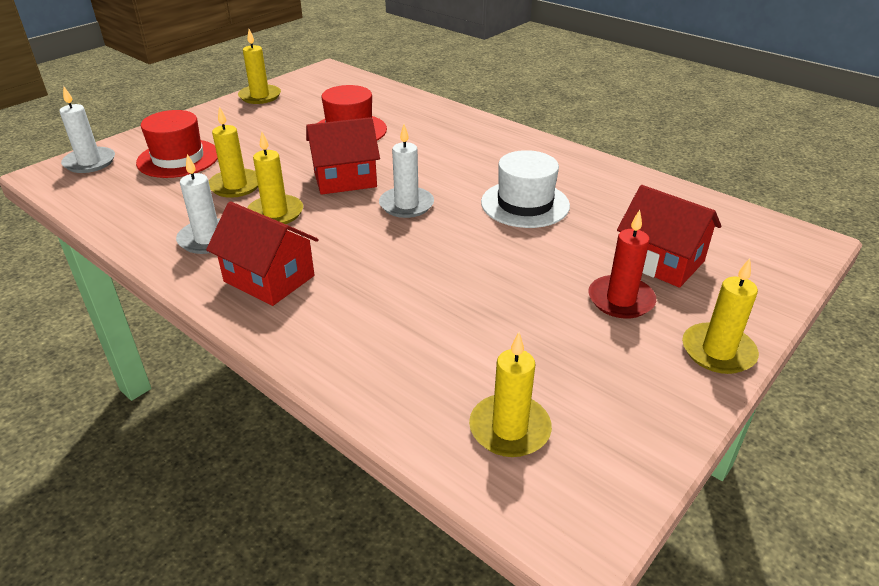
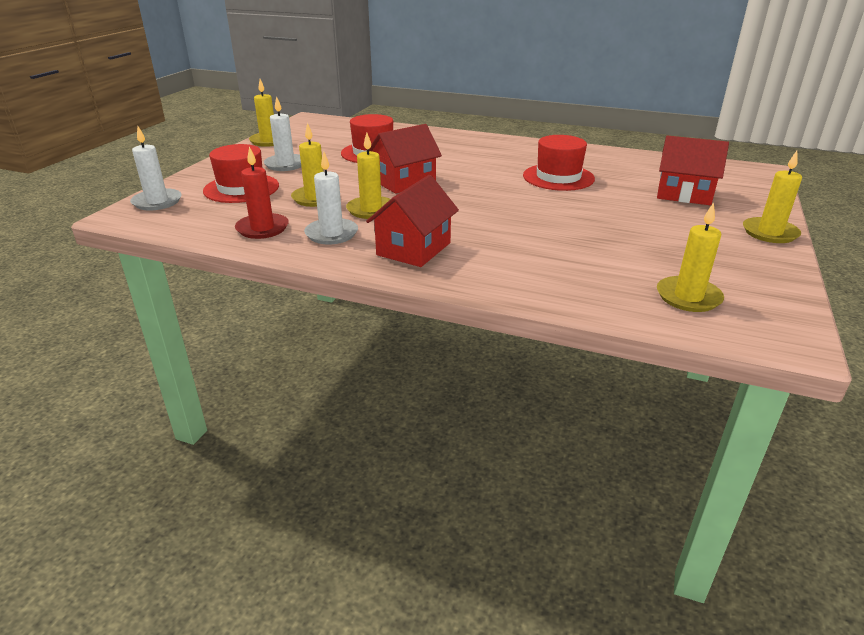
camera: 20 degrees left, 5 degrees down
red house [206,201,319,306] -> red house turned 75 degrees counterclockwise [366,175,459,267]
white candle [379,124,434,218] -> white candle moved to [264,96,301,171]
white hat [481,150,570,228] -> red hat [523,135,595,191]
red candle [588,210,656,319] -> red candle moved to [235,147,289,239]

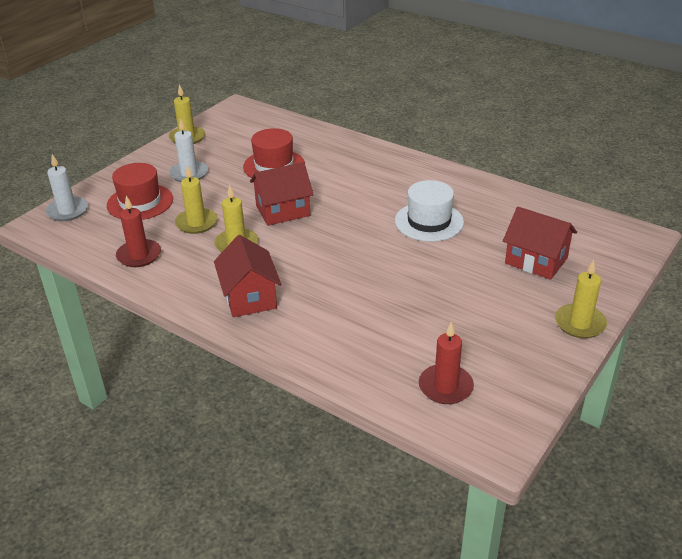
camera: 15 degrees right, 5 degrees up
white candle [304,152,358,244] -> none
red house [366,175,459,267] -> red house turned 60 degrees counterclockwise [214,235,281,317]
red hat [523,135,595,191] -> white hat [395,180,464,242]
yellow candle [657,202,724,312] -> red candle [419,322,474,404]

